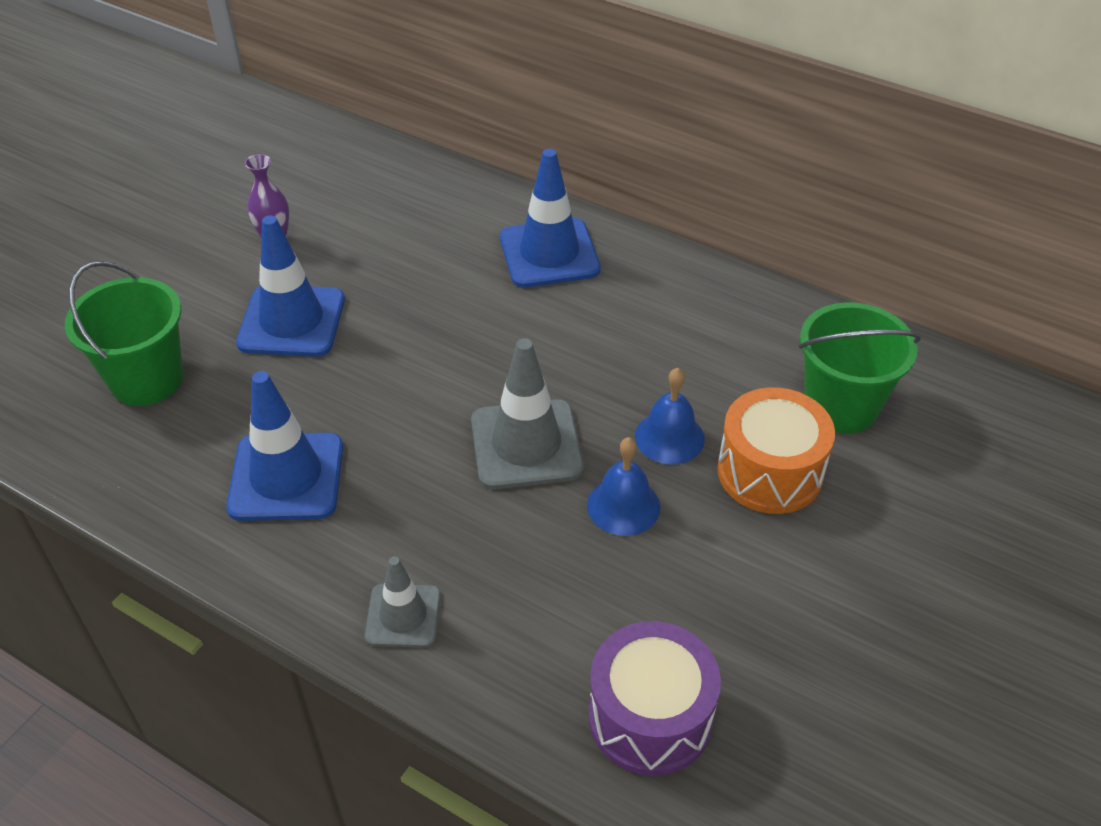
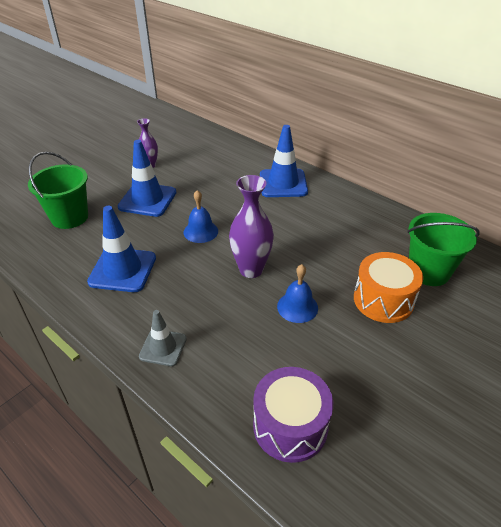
camera: 10 degrees right, 5 degrees down
grey traffic cone [471,338,584,489] -> purple vase [229,175,274,278]
blue bell [635,368,705,464] -> blue bell moved to [184,190,218,243]

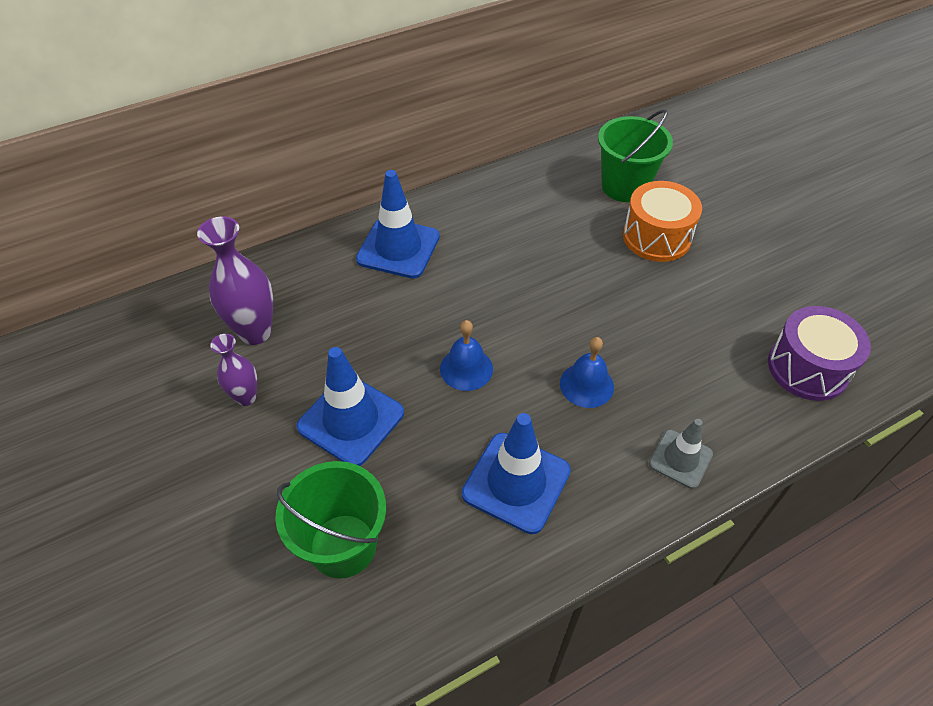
camera: 70 degrees left, 10 degrees up
purple vase [229,175,274,278] -> purple vase moved to [197,217,273,345]
blue bell [277,264,318,323] -> blue bell moved to [560,337,614,408]

